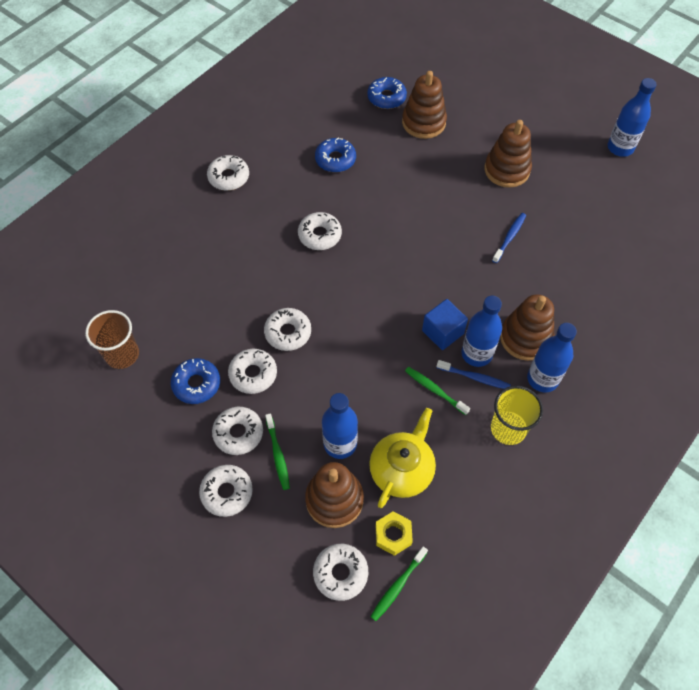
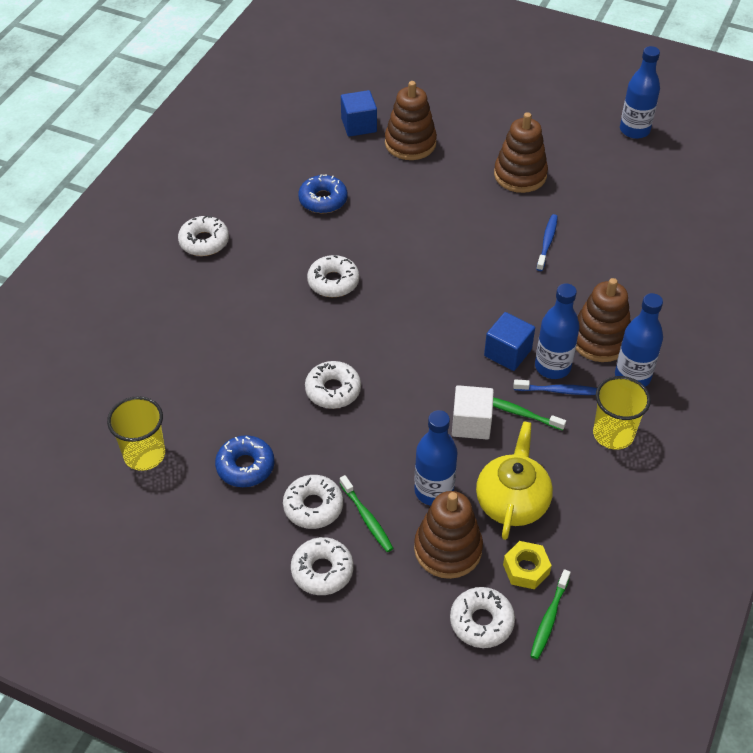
camera: 15 degrees left, 10 degrees down
brown cup [85,310,139,369] -> yellow cup [107,396,165,471]
white donut [228,349,277,394] -> none
blue donut [367,77,407,109] -> blue cube [341,90,377,137]
none -> white cube [452,385,494,439]

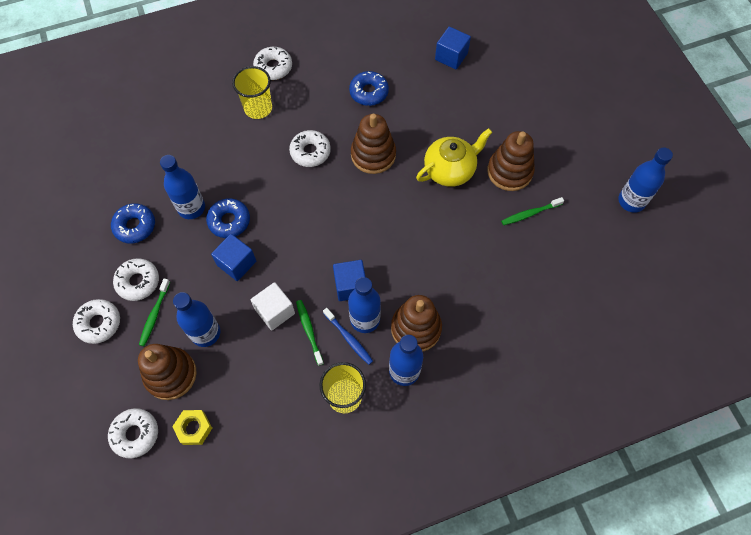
camera: 45 degrees right, 15 degrees up
yellow cup [107,396,165,471] -> yellow cup moved to [232,66,272,119]
white donut [305,361,361,409] -> blue donut [206,198,250,238]
brown stacking toy [385,81,437,160] -> brown stacking toy moved to [351,114,396,174]
yellow teapot [476,421,553,540] -> yellow teapot moved to [416,128,492,187]
green toothbrush [530,569,571,659] -> green toothbrush moved to [501,197,564,225]
blue toothbrush [536,214,558,271] -> none
none -> blue bottle [160,155,205,219]
none -> blue cube [211,234,256,281]

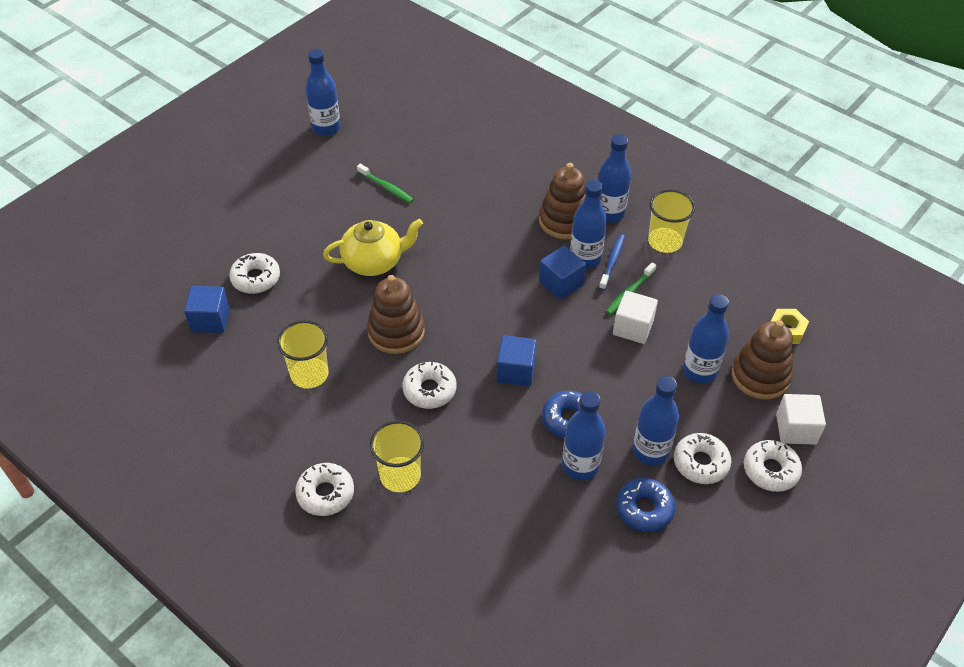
camera: 120 degrees left, 15 degrees down
white donut [108,408,158,459] -> white donut moved to [229,253,280,294]
green toothbrush [139,278,170,346] -> none
blue cube [211,234,256,281] -> blue cube moved to [497,335,537,387]
blue donut [349,71,389,106] -> yellow cup [277,320,329,389]
yellow teapot [416,128,492,187] -> yellow teapot turned 135 degrees clockwise [323,219,423,276]
brown stacking toy [487,131,535,191] -> none
none -> blue bottle [633,376,679,465]
none -> white cube [776,394,826,445]

